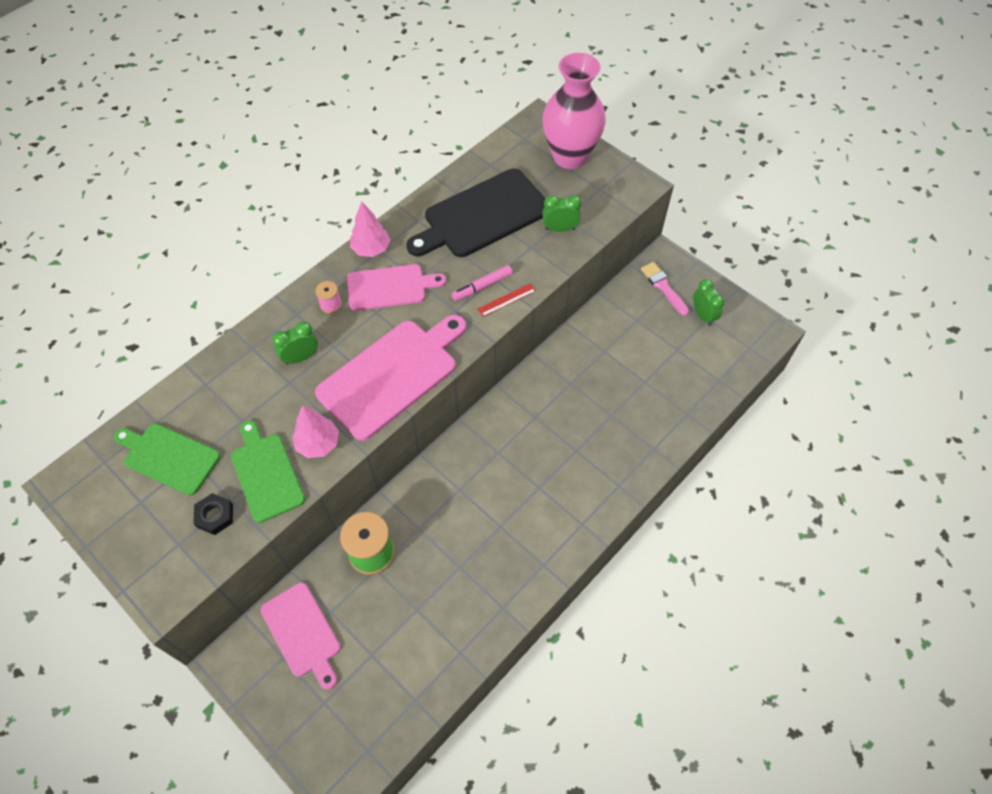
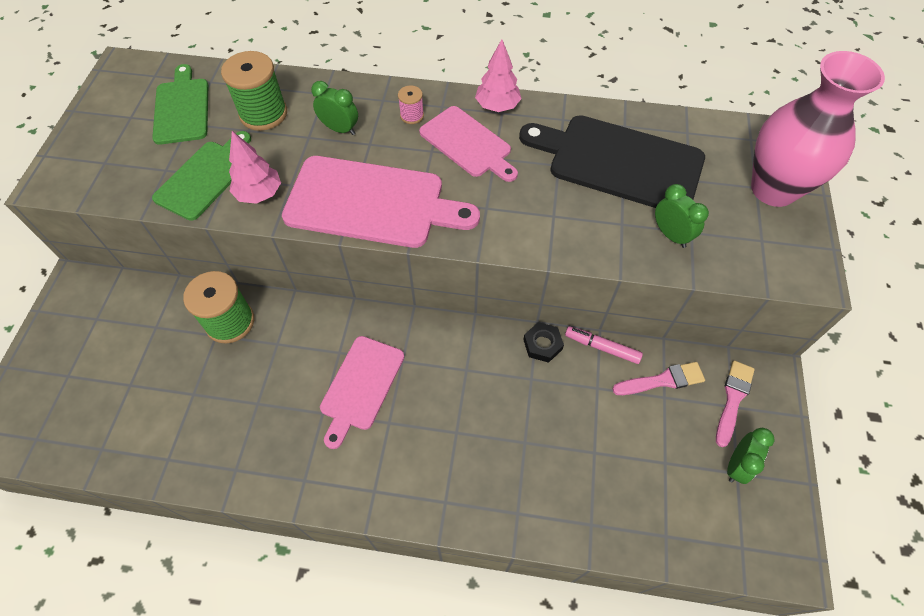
camera: 55 degrees right, 0 degrees up
black nut [193,493,233,535] -> black nut moved to [523,322,564,363]
pink cutting board [260,583,340,689] -> pink cutting board moved to [320,336,404,449]
pink marker [451,265,513,301] -> pink marker moved to [565,326,643,364]
red ruler [478,283,536,317] -> none
none -> green spool [221,51,287,131]
none -> pink brush [612,362,705,395]

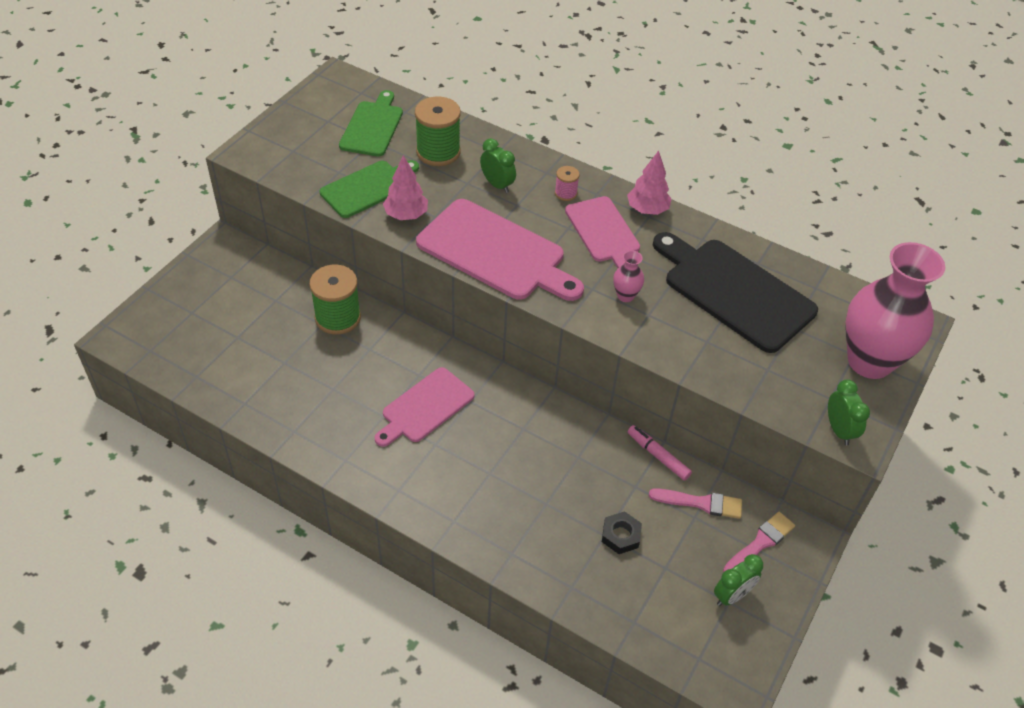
camera: 20 degrees right, 10 degrees down
black nut [523,322,564,363] -> black nut moved to [602,511,642,554]
green clock [655,184,709,248] -> green clock moved to [828,379,870,445]
none -> pink vase [613,250,644,302]

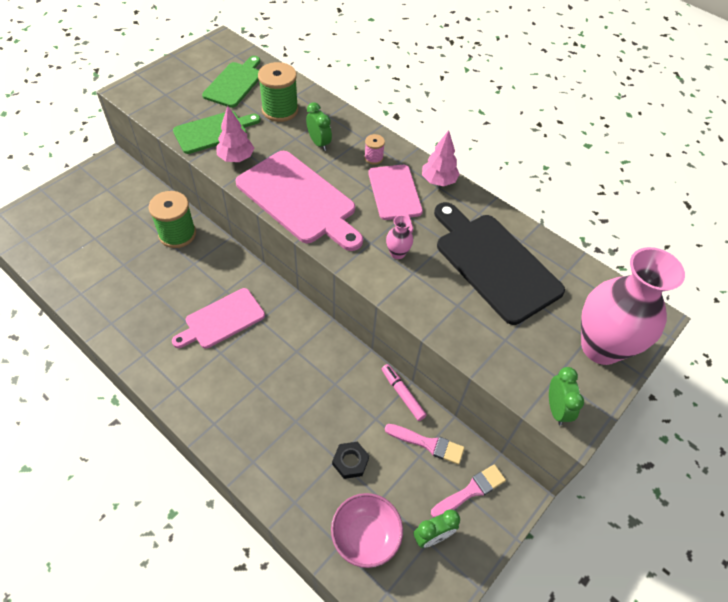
camera: 10 degrees right, 5 degrees up
none -> pink bowl [331,493,403,568]

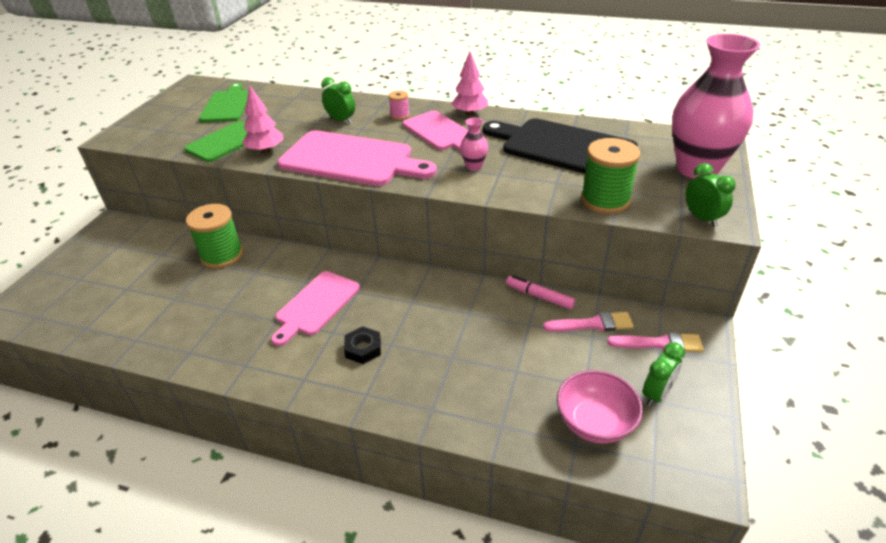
camera: 20 degrees left, 15 degrees down
green spool [258,62,298,122] -> green spool moved to [581,138,640,214]
black nut [332,442,369,479] -> black nut moved to [344,326,381,364]
pink brush [431,464,506,518] -> pink brush turned 60 degrees clockwise [607,332,704,352]

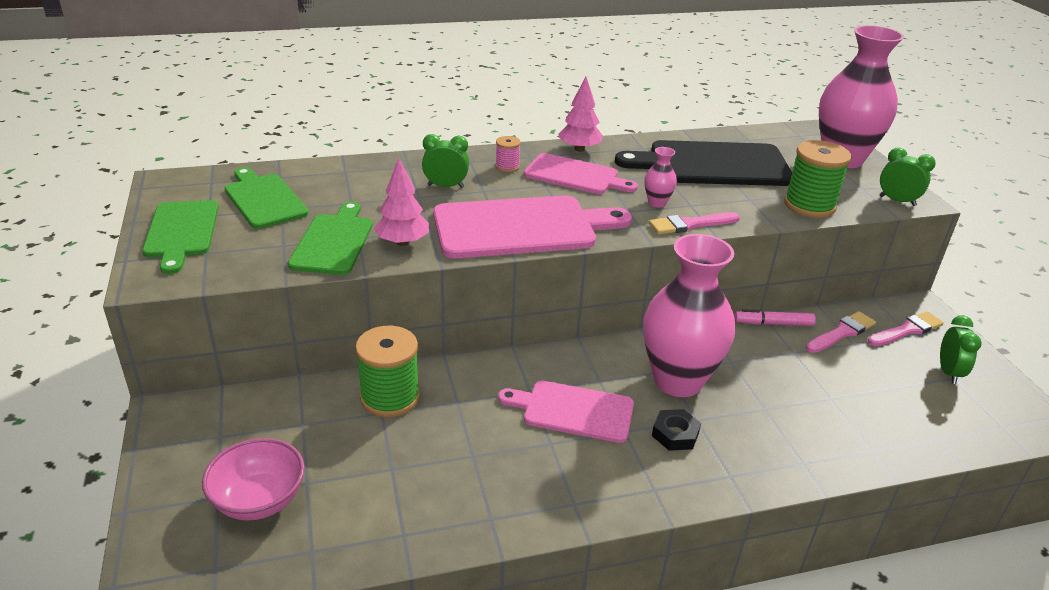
camera: 35 degrees left, 5 degrees down
pink cutting board [271,271,360,346] -> pink cutting board turned 105 degrees clockwise [498,381,634,443]
pink bowl [557,370,643,443] -> pink bowl moved to [202,438,305,521]
none -> green cutting board [142,200,219,274]
none -> pink vase [643,234,735,397]
none -> pink brush [649,212,740,234]

